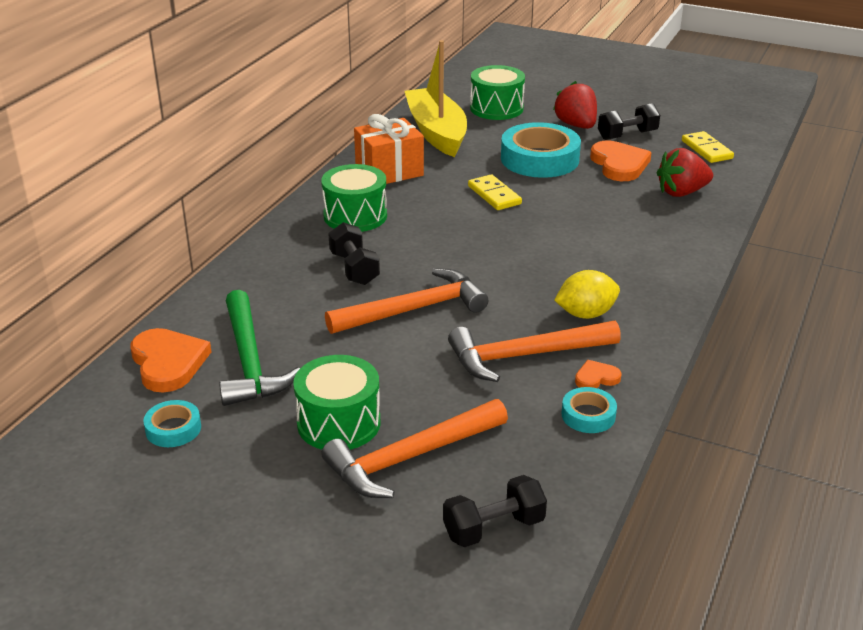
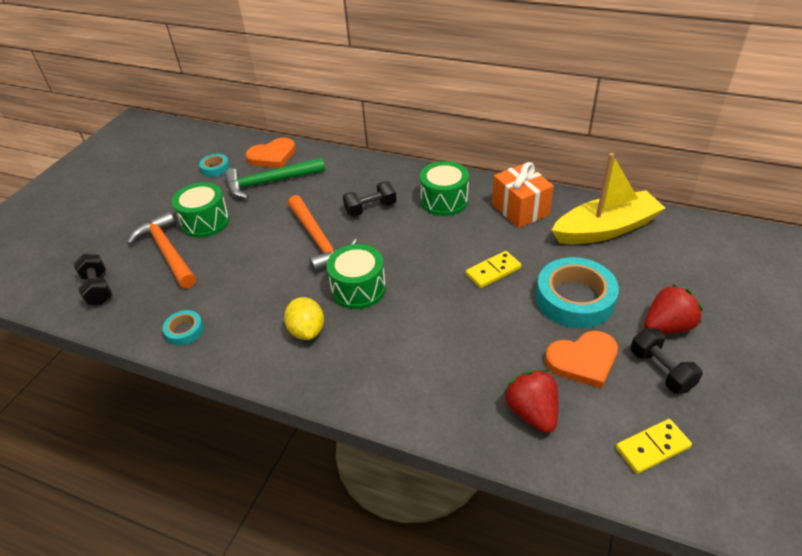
camera: 90 degrees right, 10 degrees up
orange hammer [448,321,621,382] -> none
green drum [470,65,525,120] -> green drum moved to [327,244,386,309]
orange heart [575,360,622,388] -> none

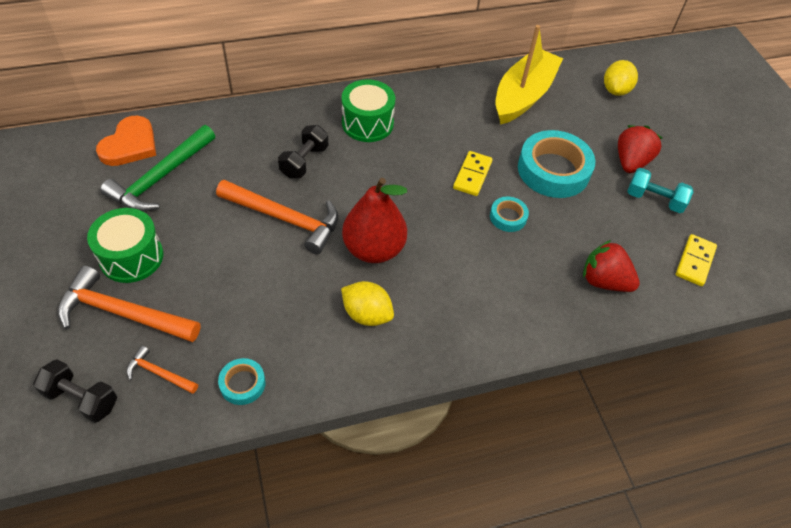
camera: 45 degrees left, 10 degrees up
turquoise tape [199,154,230,177] -> turquoise tape moved to [490,197,529,232]
green drum [327,244,386,309] -> red pear [342,178,407,263]
orange gift [492,162,554,228] -> none
orange heart [545,331,618,389] -> none
black dumbbell [630,328,703,394] -> turquoise dumbbell [627,168,693,213]
none -> orange hammer [126,346,198,394]
none -> yellow lemon [604,60,638,96]

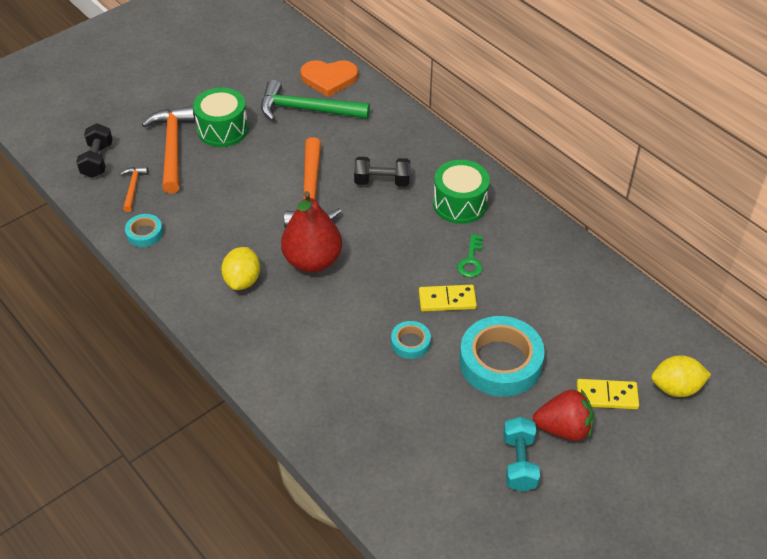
camera: 70 degrees right, 5 degrees down
yellow boat [495,25,563,125] -> none
red strawberry [583,240,640,292] -> none
yellow domino [676,234,717,286] -> yellow domino moved to [577,379,639,409]
none -> green key [457,234,483,277]

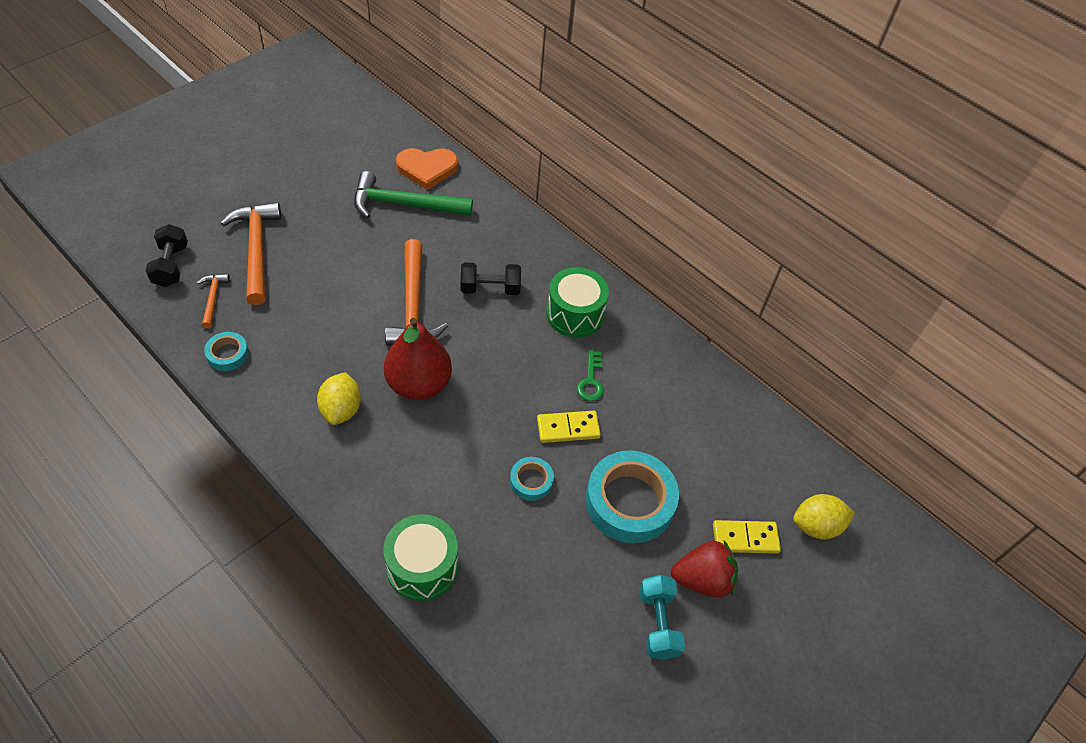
camera: 10 degrees left, 5 degrees up
green drum [193,88,248,147] -> green drum moved to [384,514,458,601]

